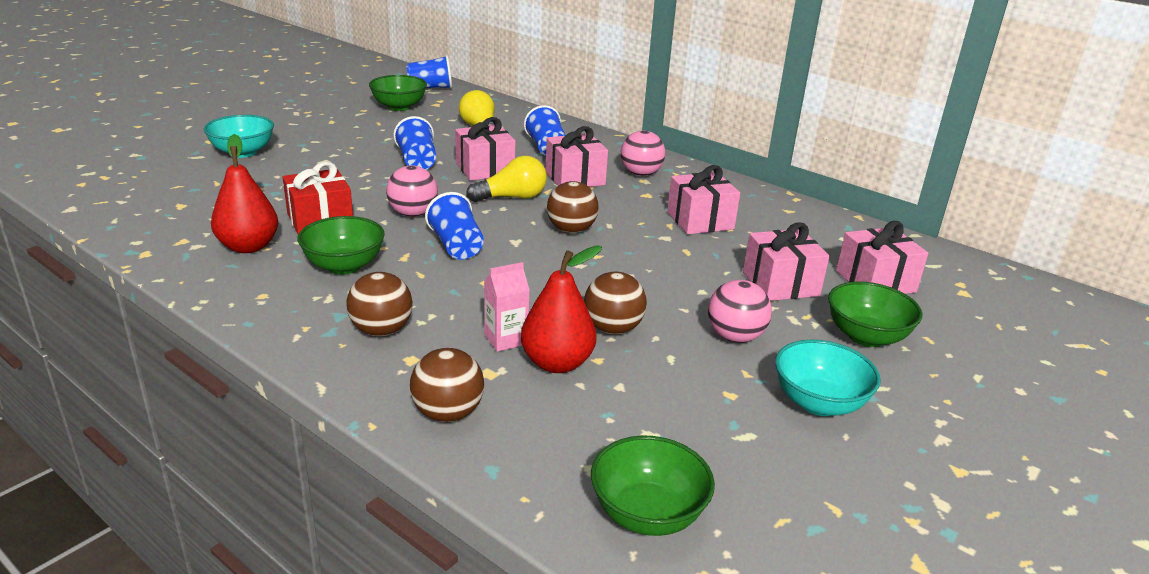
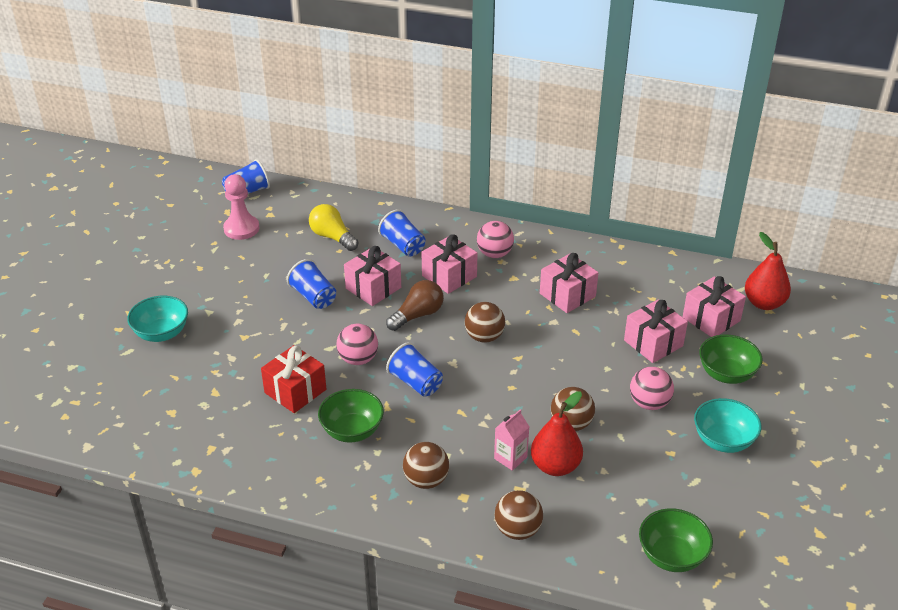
camera: 20 degrees left, 10 degrees up
red pear [211,134,278,253] -> red pear moved to [745,232,791,310]
green bowl [369,75,427,111] -> pink pawn [223,174,259,240]
yellow light bulb [466,156,547,202] -> brown light bulb [386,280,444,331]

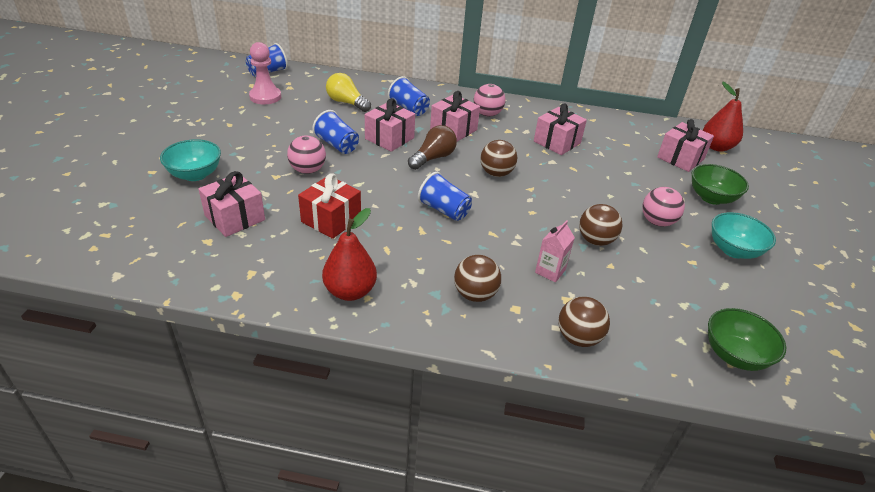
camera: 10 degrees left, 0 degrees up
green bowl [318,389,384,442] -> none
pink ball [336,324,378,365] -> pink ball moved to [287,136,326,174]
red pear [531,391,583,476] -> red pear moved to [322,208,377,301]
pink gift [624,300,688,363] -> pink gift moved to [199,171,265,237]

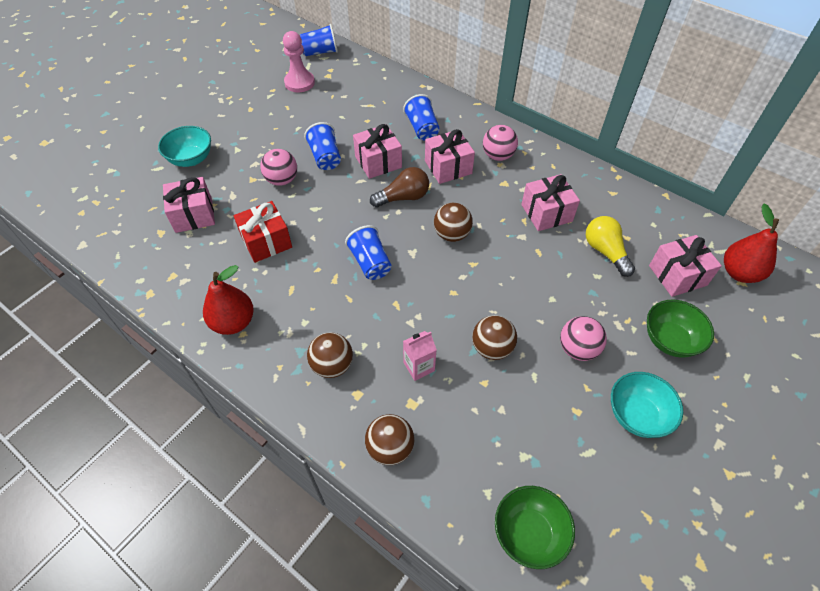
camera: 30 degrees right, 15 degrees up
yellow light bulb [326,73,371,112] -> yellow light bulb moved to [586,216,635,277]

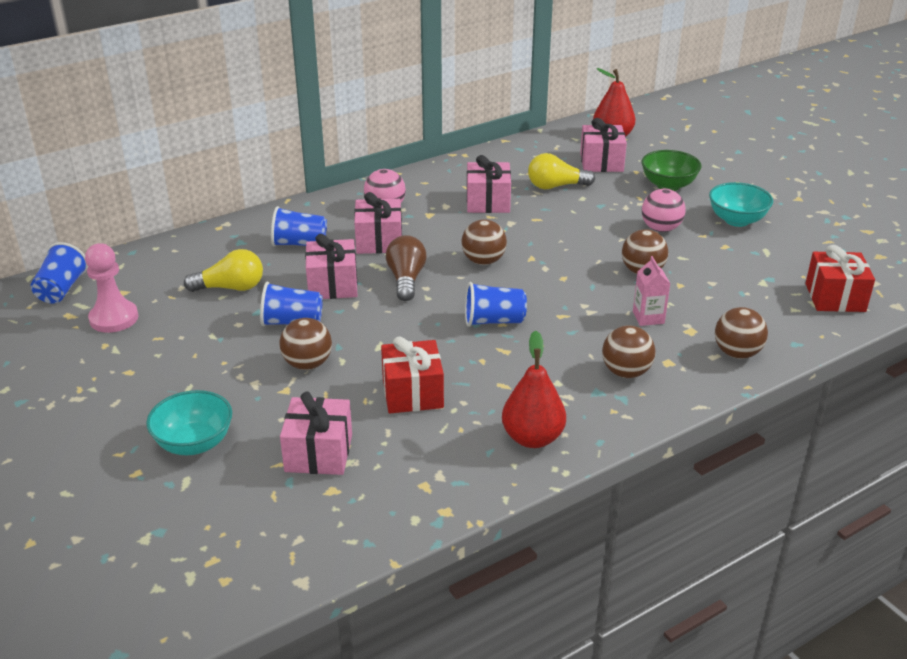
camera: 70 degrees left, 20 degrees down
pink ball [260,149,297,186] -> brown ball [279,318,332,370]
green bowl [495,486,575,569] -> red gift [805,245,875,312]
none -> yellow light bulb [184,249,263,292]

